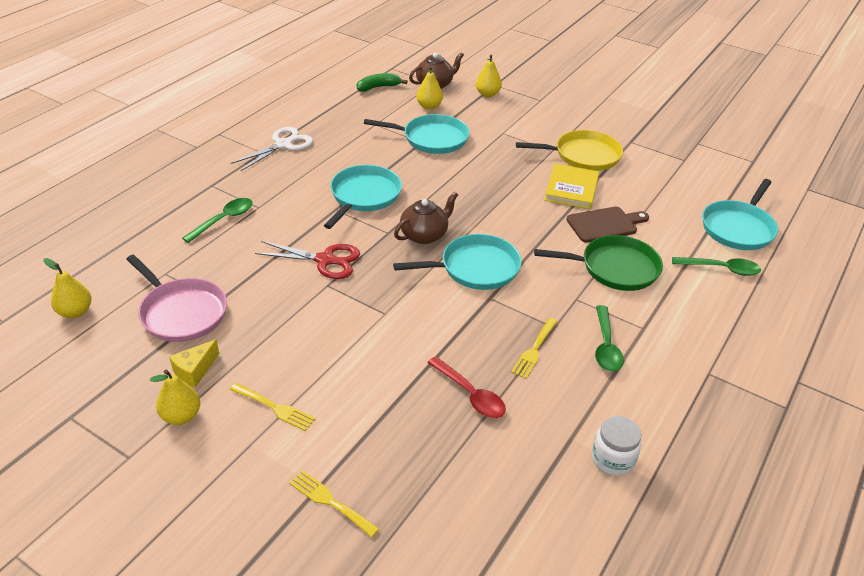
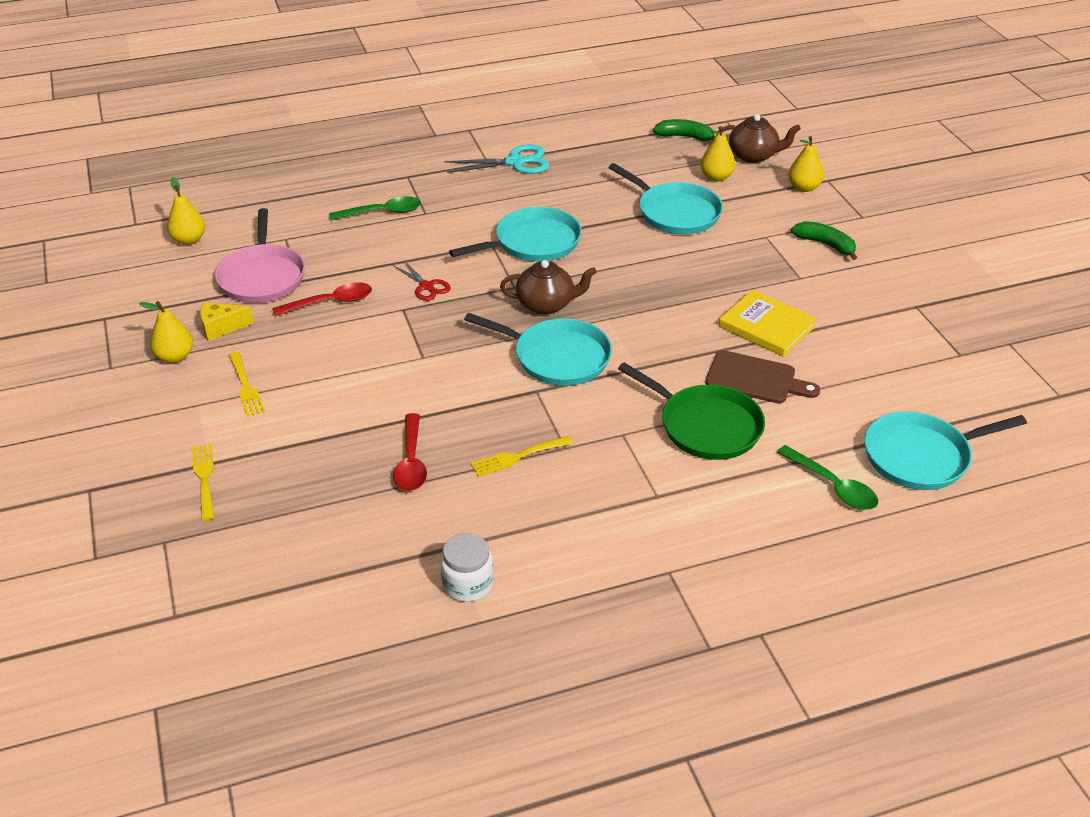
camera: 40 degrees right, 0 degrees up
white scissors [231,127,313,171] -> turquoise scissors [445,144,550,174]
red scissors [255,241,360,279] -> red scissors [393,261,451,301], size x0.62
yellow pan [516,130,623,171] -> none
yellow book [544,164,599,209] -> yellow book turned 75 degrees clockwise [719,290,817,357]
green spoon [595,305,624,372] -> none
none -> red spoon [272,282,372,316]
none -> green banana [791,221,857,260]

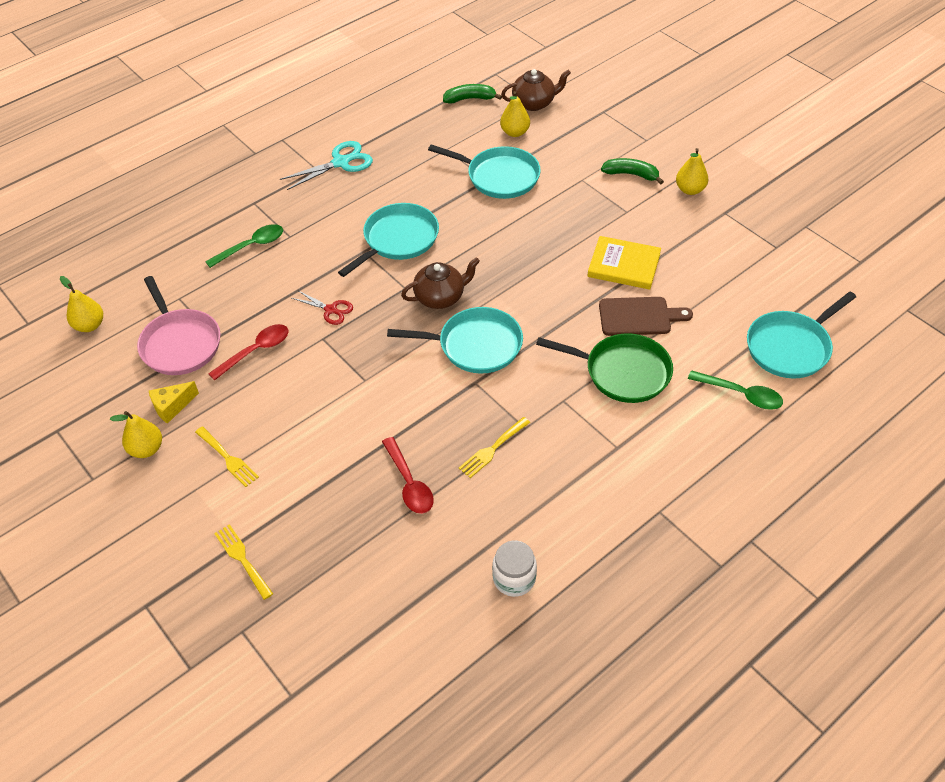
camera: 20 degrees left, 10 degrees up
yellow pear [788,136,824,192] -> yellow pear moved to [676,148,708,195]

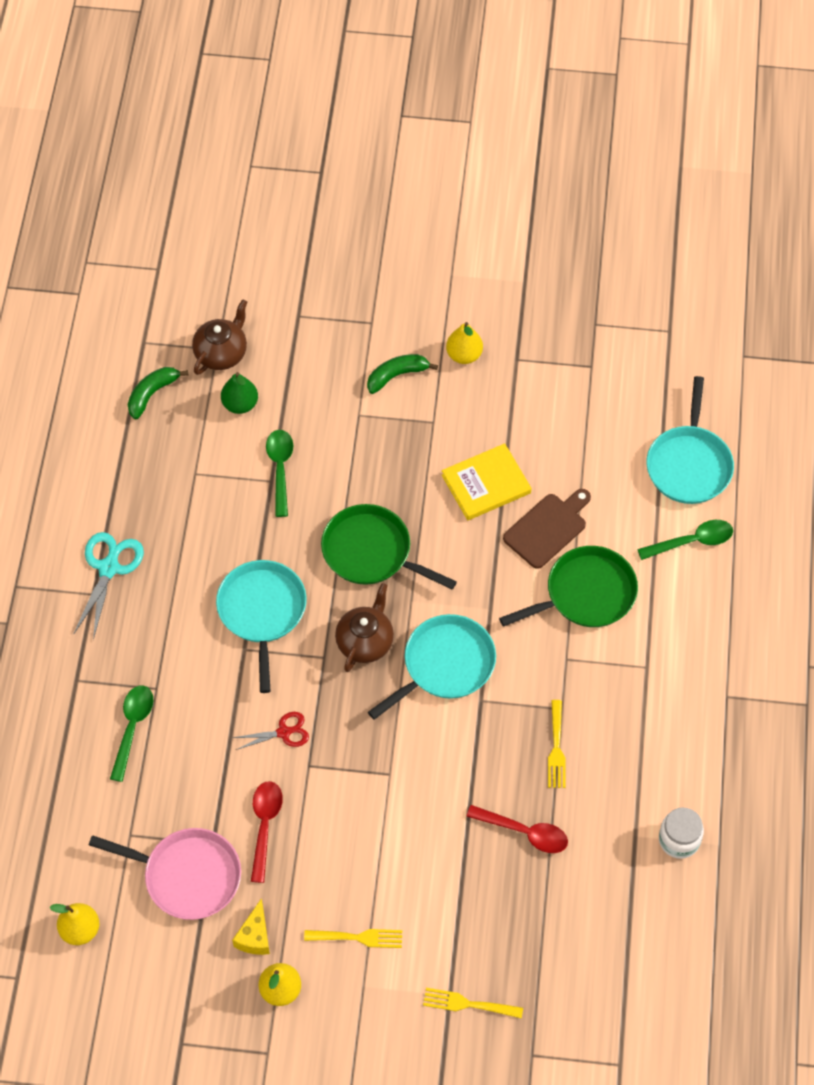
camera: 45 degrees left, 10 degrees up
turquoise pan [428,144,541,199] -> green spoon [266,430,293,517]
yellow pear [500,91,530,137] -> green pear [221,372,258,414]
none -> green pan [321,504,457,590]

